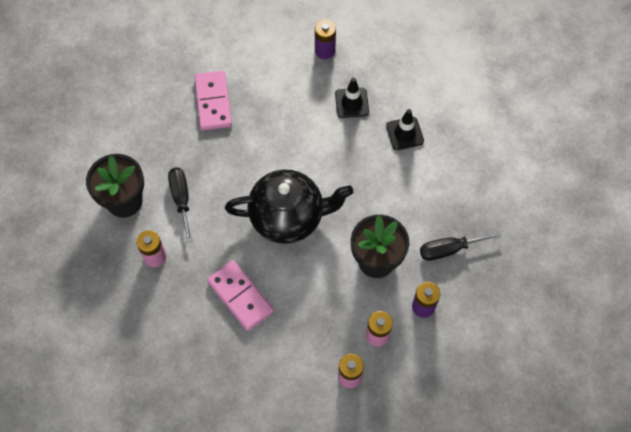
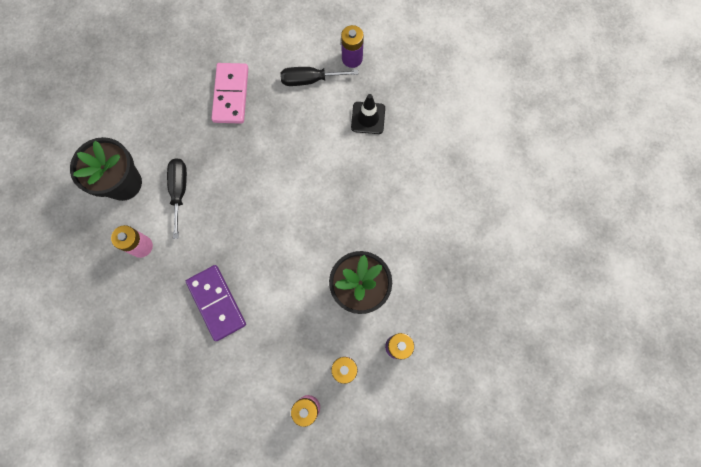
camera: 10 degrees right, 10 degrees up
pink domino [207,260,274,331] -> purple domino [186,265,246,341]
black teapot [225,169,353,244] -> none
black traffic cone [386,109,424,150] -> none
black screwdriver [420,232,501,261] -> black screwdriver moved to [280,67,358,86]

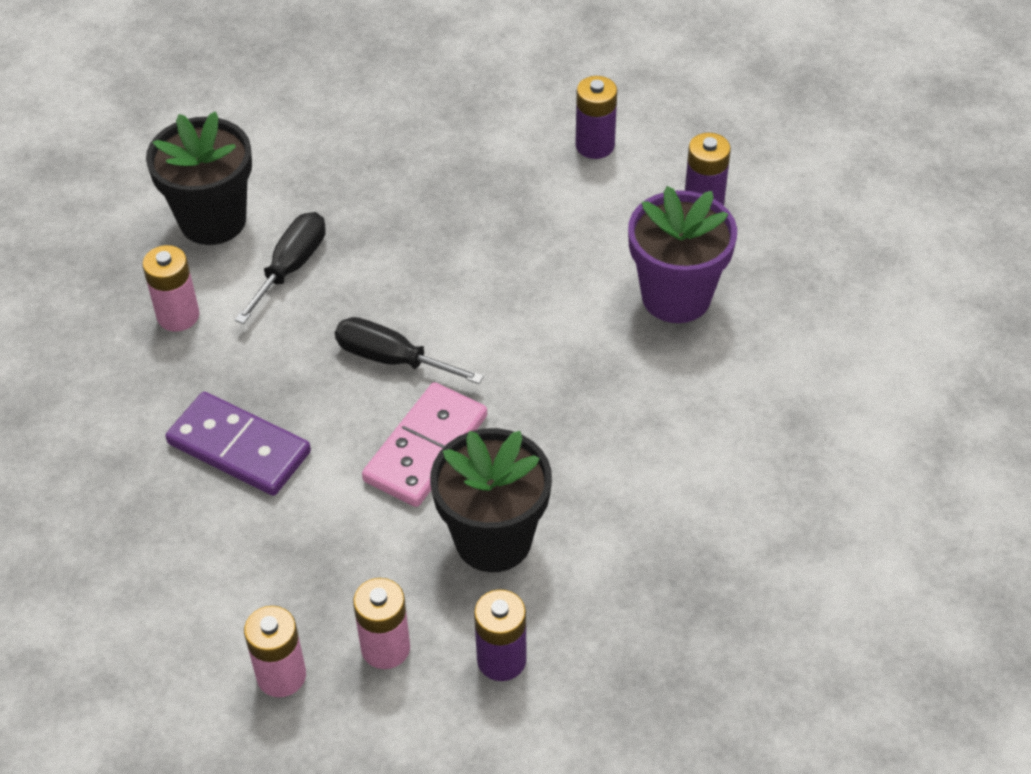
camera: 30 degrees right, 25 degrees down
purple domino [186,265,246,341] -> purple domino turned 60 degrees counterclockwise [165,392,311,496]
pink domino [211,63,248,124] -> pink domino moved to [362,382,487,507]
black screwdriver [280,67,358,86] -> black screwdriver moved to [335,317,484,384]
black traffic cone [351,94,385,134] -> purple flower pot [628,186,737,323]
none -> purple battery [575,76,617,159]

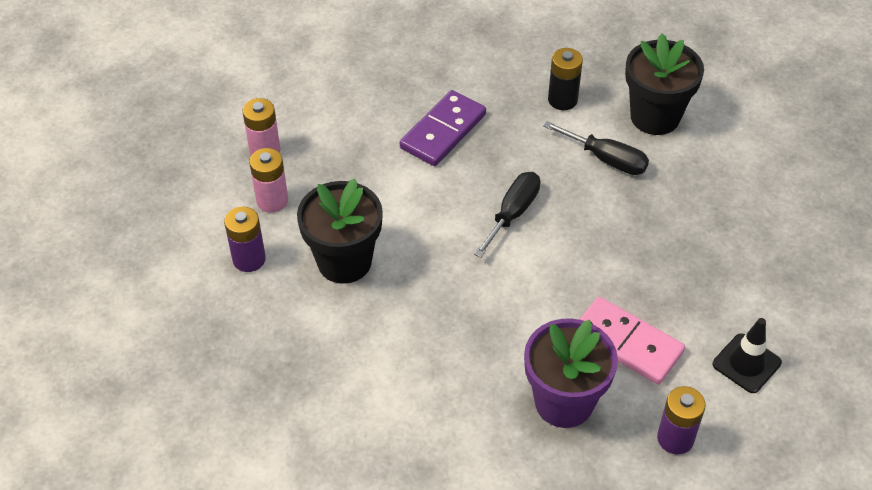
camera: 95 degrees right, 0 degrees up
pink battery [142,245,199,332] -> black battery [548,48,583,110]
pink domino [362,382,487,507] -> pink domino moved to [579,297,685,384]
purple battery [575,76,617,159] -> black traffic cone [712,318,782,393]

